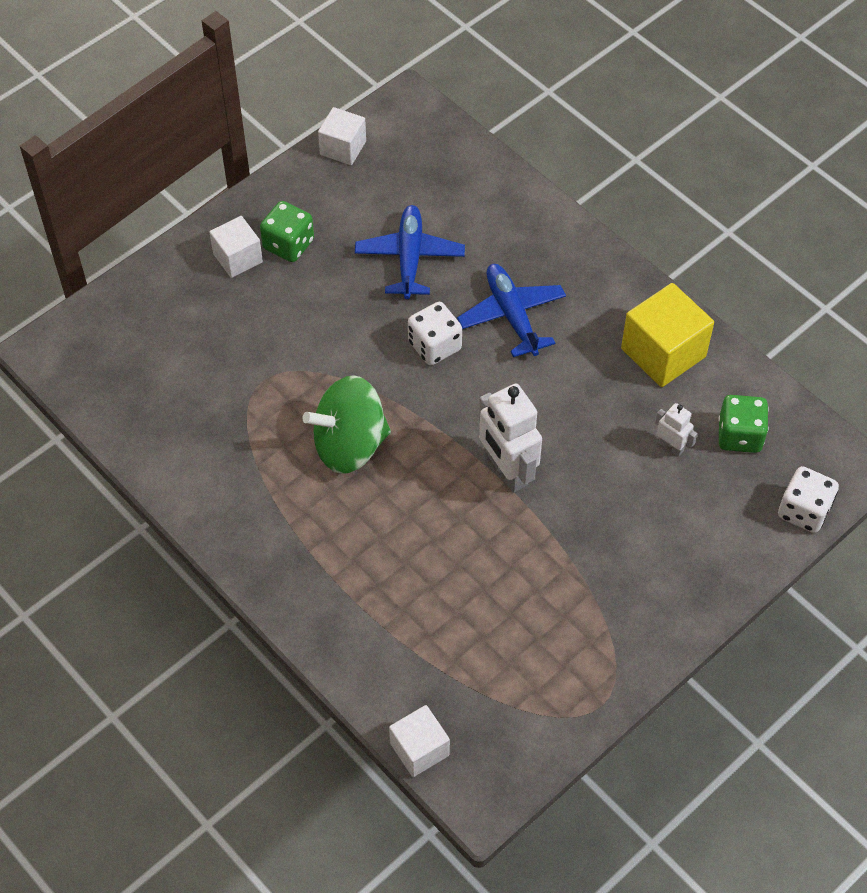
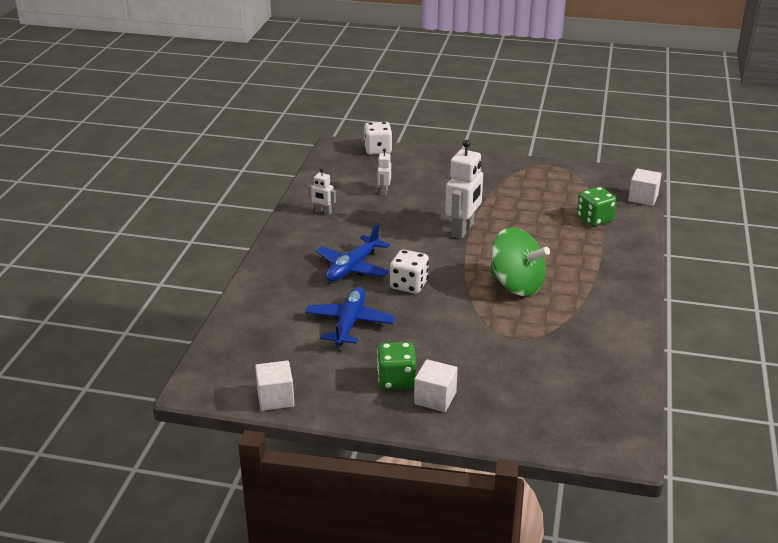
camera: 125 degrees left, 25 degrees down
blue plane [355,205,465,299] -> blue plane turned 135 degrees clockwise [305,287,395,345]
yellow cube [621,283,714,387] -> white robot [308,168,336,215]
green dice [718,395,769,453] -> green dice moved to [577,187,617,227]

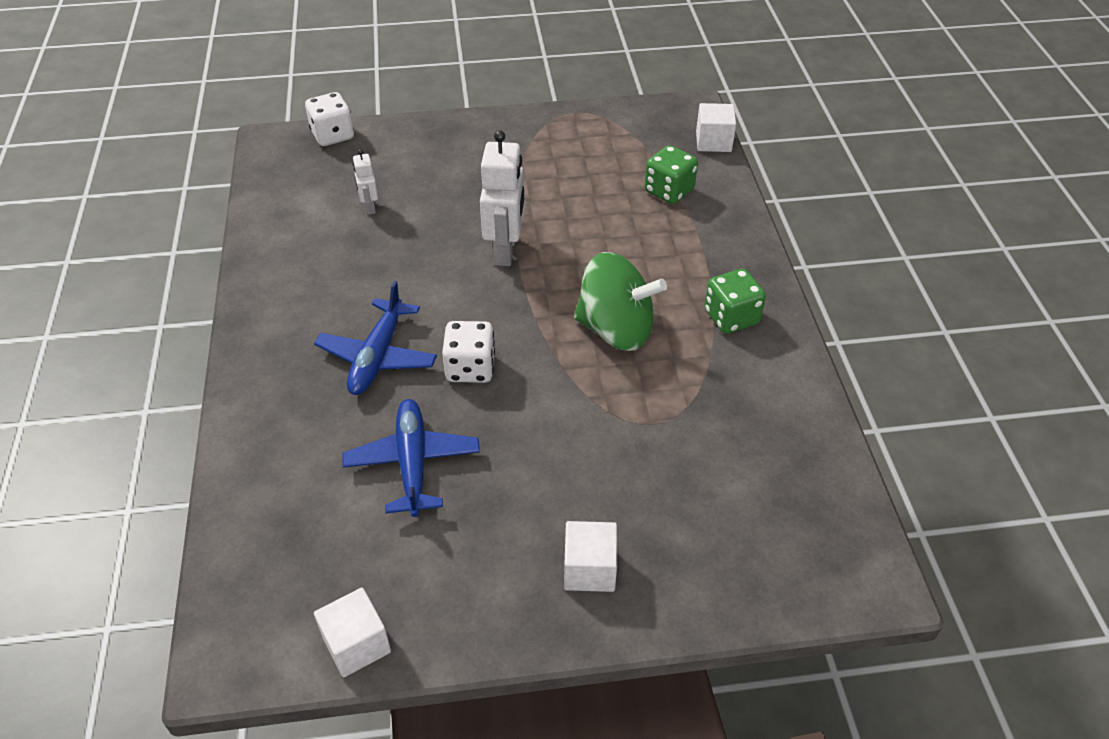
camera: 20 degrees left, 15 degrees up
white robot [308,168,336,215] -> none
green dice [377,342,416,390] -> green dice moved to [704,269,766,334]

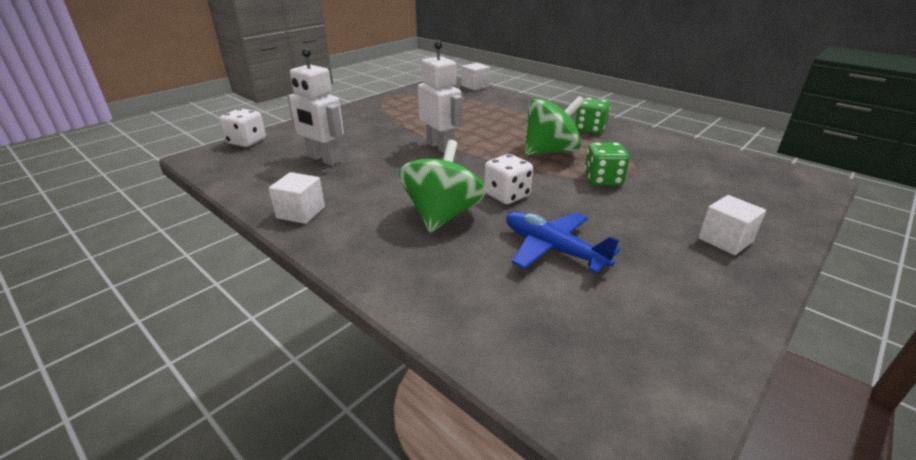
camera: 40 degrees left, 15 degrees down
blue plane [314,281,437,395] -> green spinning top [399,140,486,233]
white cube [314,588,391,677] -> white cube moved to [269,172,325,224]
white robot [353,149,378,215] -> white robot [287,48,344,166], size x1.95
green dice [645,145,698,204] -> green dice moved to [584,142,630,186]

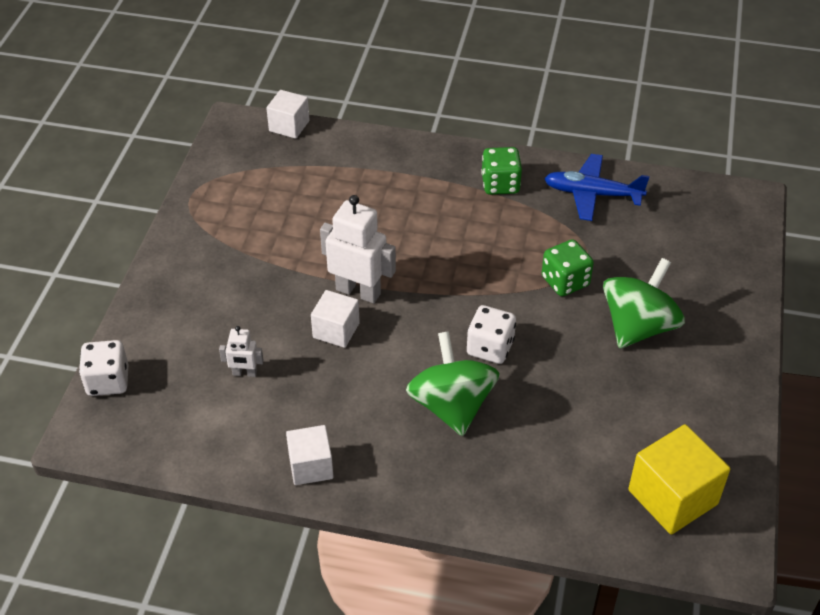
camera: 30 degrees left, 15 degrees up
white robot [287,48,344,166] -> white robot [219,326,264,377], size x0.51
blue plane [506,212,620,273] -> blue plane moved to [544,154,650,221]
green spinning top [525,96,585,155] -> green spinning top moved to [603,258,685,348]
white cube [698,195,766,255] -> white cube moved to [311,290,360,348]
none -> yellow cube [628,424,730,534]

